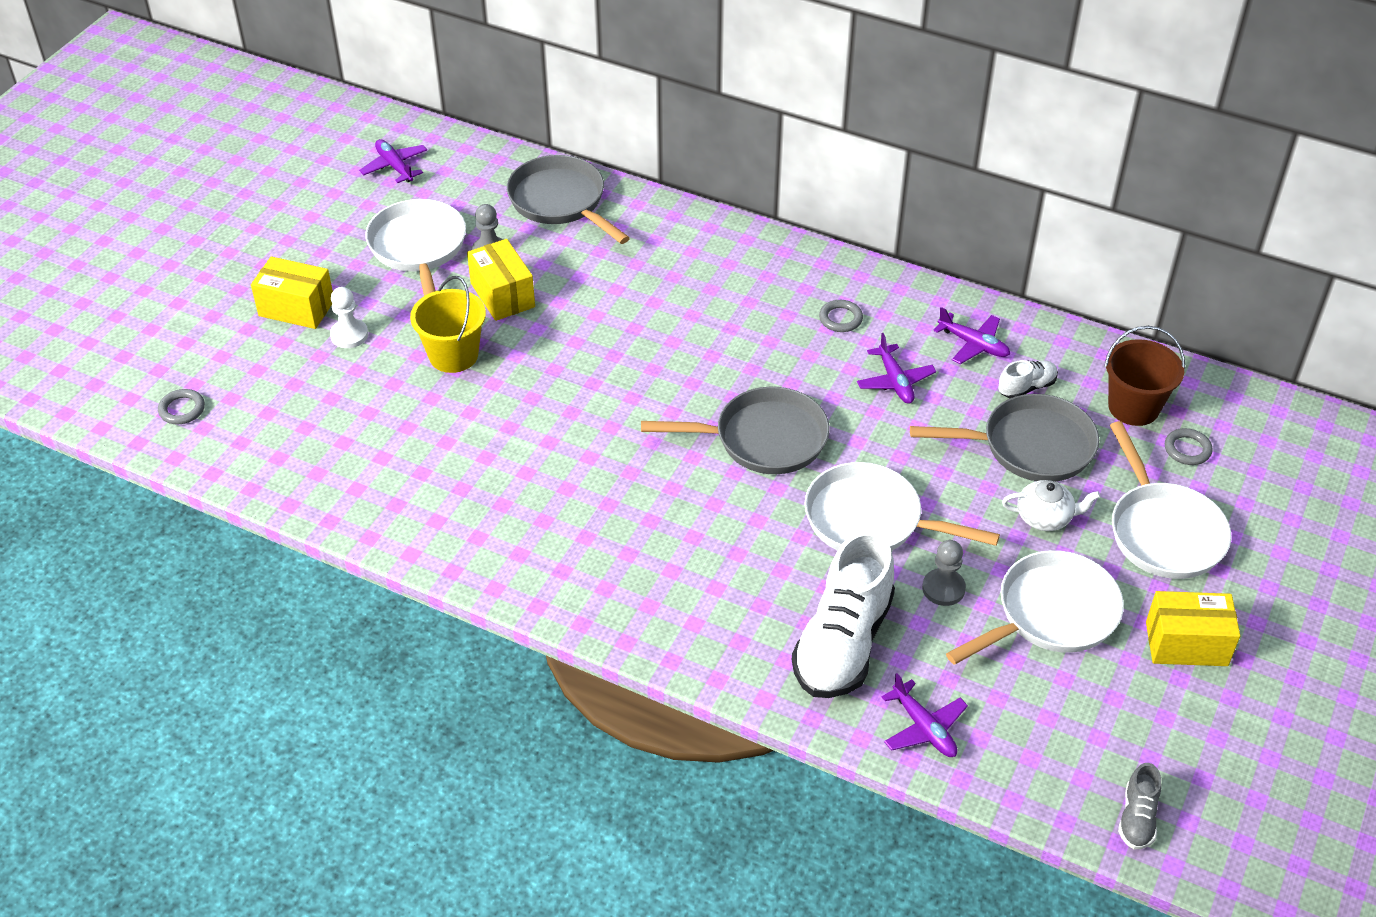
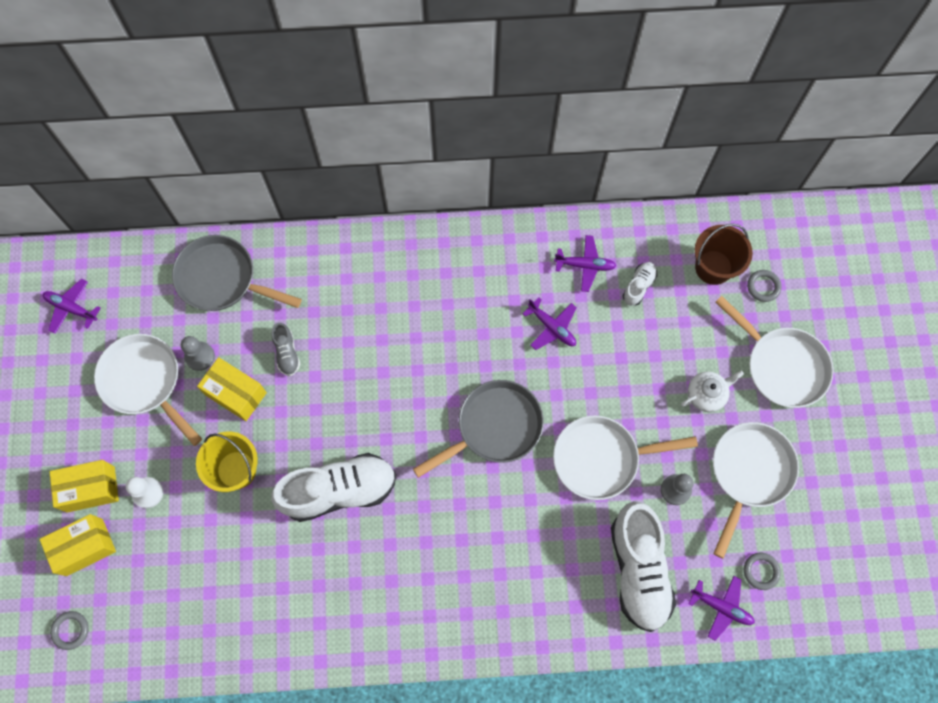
camera: 30 degrees left, 25 degrees up
grey ring [819,300,863,332] -> grey ring moved to [744,553,781,590]
grey pan [910,394,1099,482] -> none
grey shoe [1118,763,1161,849] -> grey shoe moved to [271,323,300,376]
yellow box [1146,591,1240,666] -> yellow box moved to [40,514,116,576]
none -> white shoe [271,453,396,522]

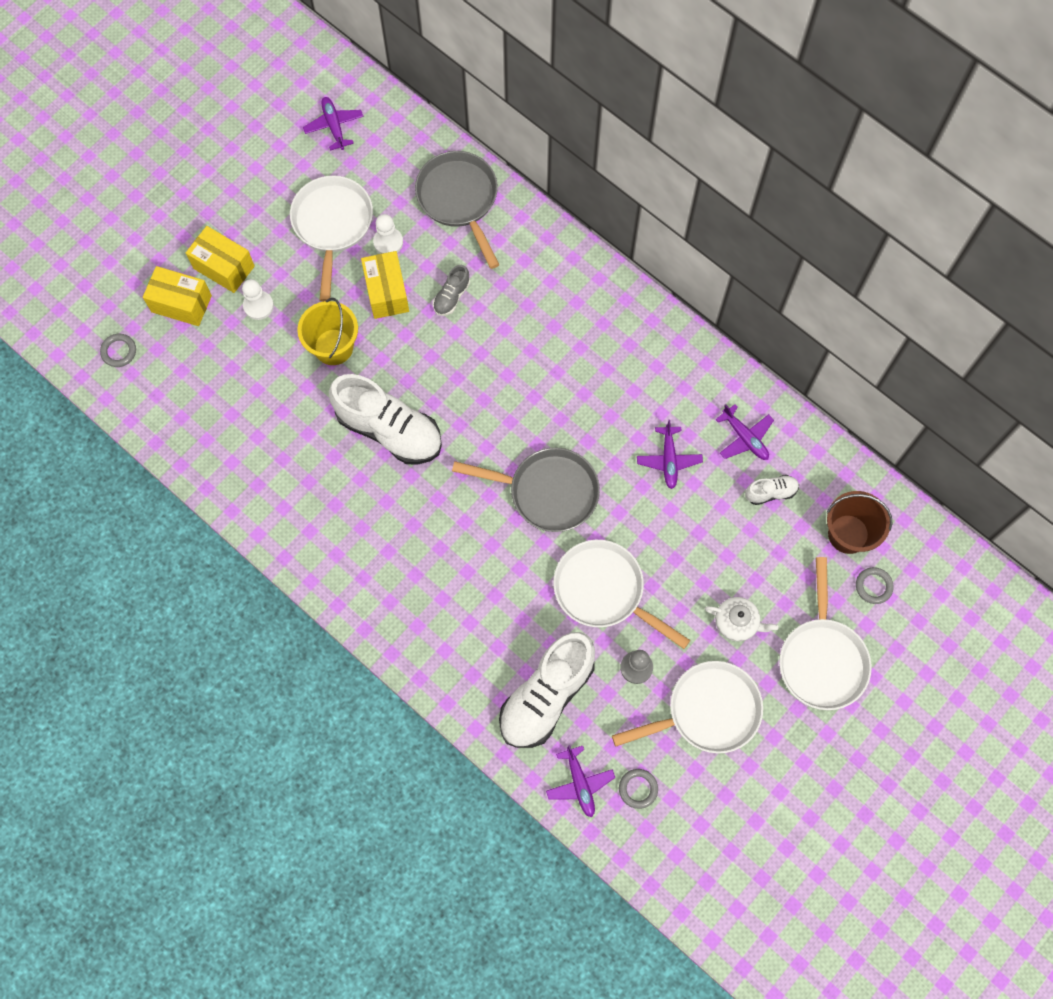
camera: 45 degrees right, 0 degrees up
grey pawn [181,336,215,371] -> white pawn [373,214,403,254]

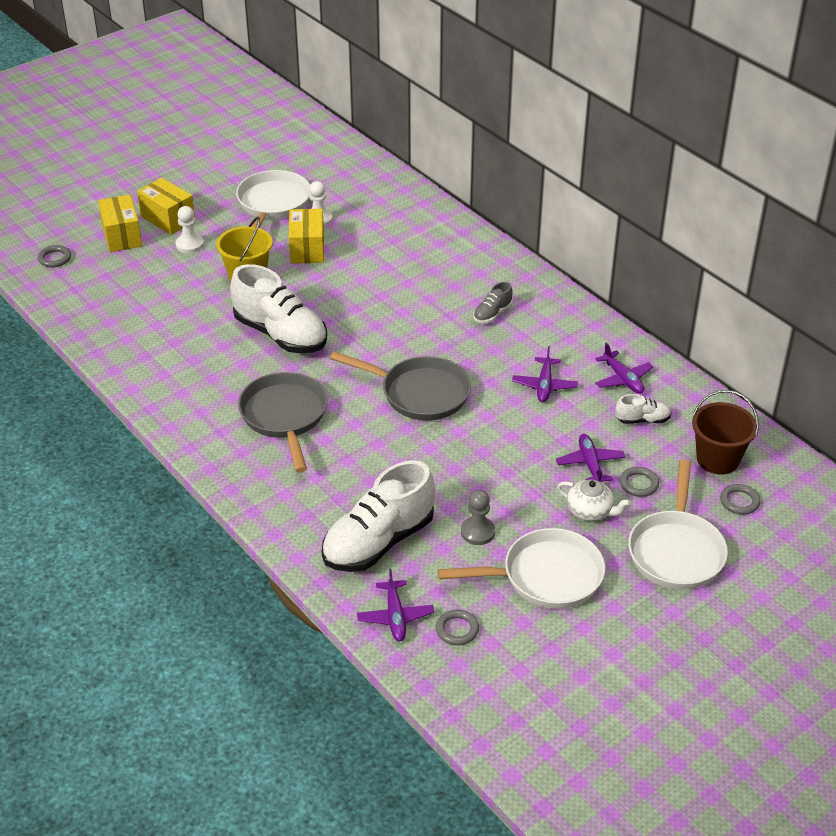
camera: 10 degrees right, 30 degrees down
yellow box [143,266,212,326] -> yellow box turned 45 degrees clockwise [98,195,142,252]
purple plane [303,97,363,151] -> purple plane moved to [556,434,625,483]
grey pan [415,151,500,269] -> grey pan moved to [238,372,327,472]
grey shoe [433,265,470,316] -> grey shoe moved to [473,282,513,323]
white pan [553,540,690,649] -> none
none -> grey ring [620,467,659,497]

